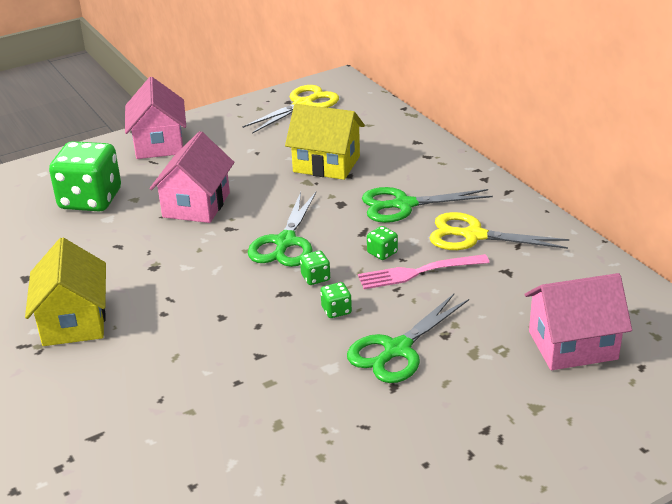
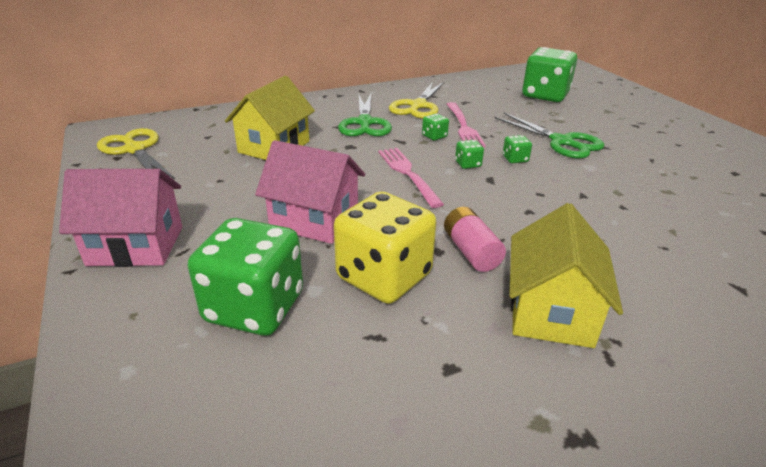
camera: 85 degrees left, 0 degrees up
yellow house [25,237,106,346] -> yellow house turned 75 degrees counterclockwise [509,203,623,348]
green scissors [248,192,316,267] -> pink fork [378,148,444,208]
pink house [525,273,632,370] -> green dice [522,47,577,102]
none -> yellow dice [334,191,436,304]
none -> pink battery [444,207,506,272]

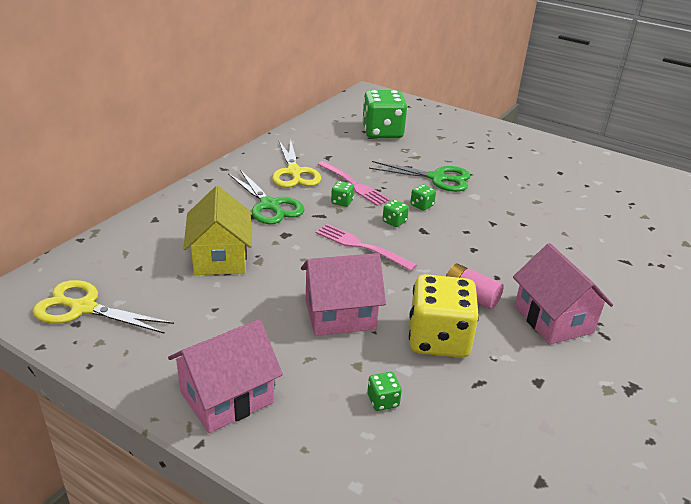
camera: 35 degrees left, 0 degrees up
green dice [188,218,303,336] -> green dice [367,372,402,411], size x0.41
yellow house [509,203,623,348] -> pink house [513,243,613,344]

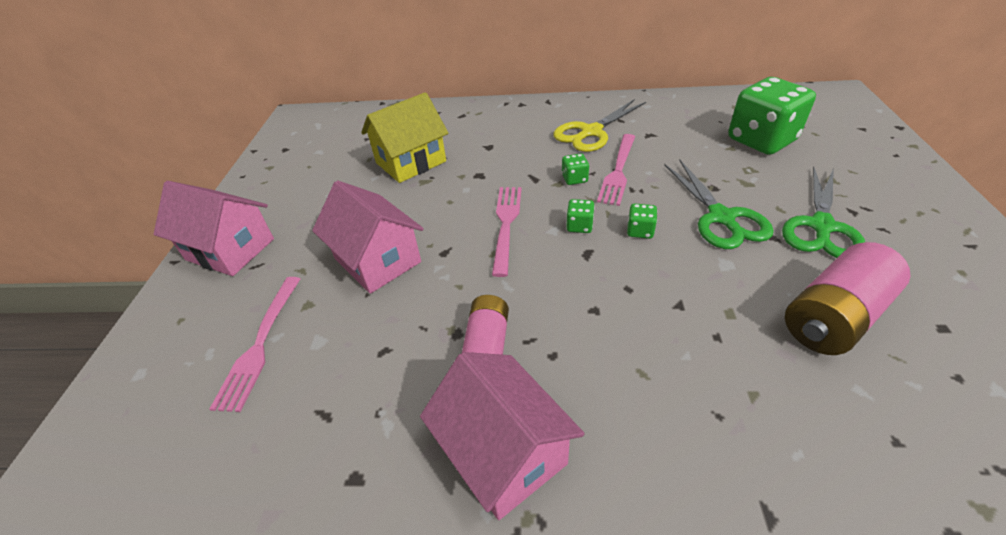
camera: 65 degrees right, 10 degrees up
yellow scissors [33,280,174,334] -> none
green scissors [228,170,304,224] -> green scissors moved to [782,167,865,258]
green dice [367,372,402,411] -> pink fork [210,277,300,412]
yellow dice [409,274,479,358] -> none
pink house [513,243,613,344] -> pink house turned 75 degrees counterclockwise [420,352,585,520]
none -> pink battery [785,242,911,355]

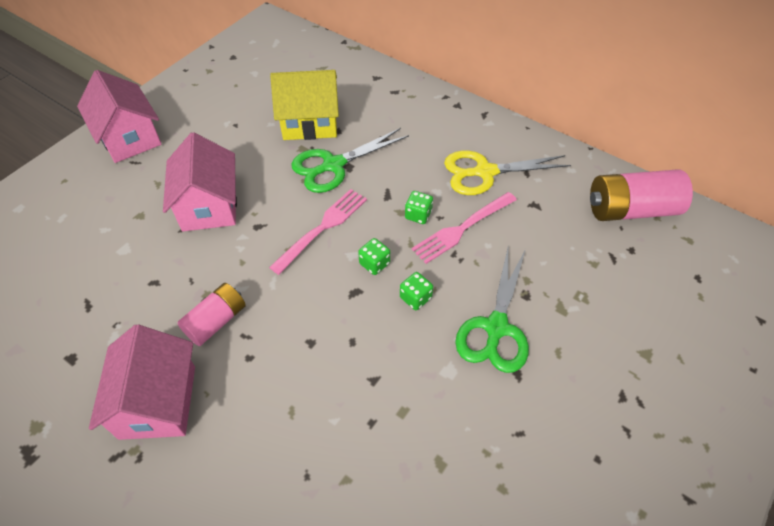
camera: 30 degrees right, 10 degrees up
pink fork [210,277,300,412] -> none
green dice [728,77,816,155] -> none
green scissors [782,167,865,258] -> green scissors moved to [291,128,409,193]
pink battery [785,242,911,355] -> pink battery moved to [590,169,693,221]

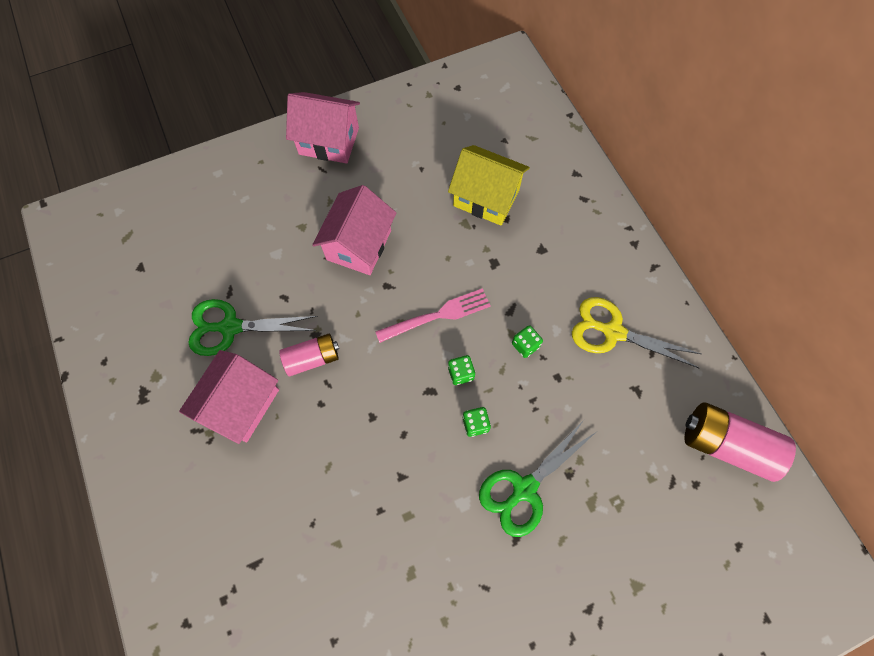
camera: 30 degrees right, 15 degrees up
pink house [77,70,162,163] -> pink house turned 75 degrees counterclockwise [286,92,360,164]
green scissors [291,128,409,193] -> green scissors moved to [188,299,318,356]
pink fork [412,192,517,264] -> none

